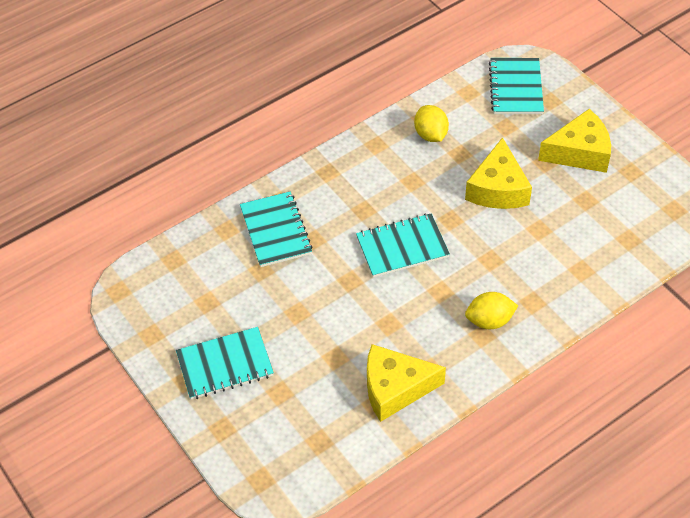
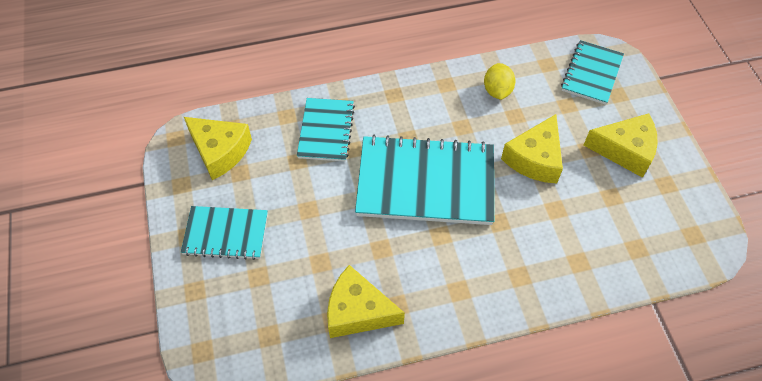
camera: 20 degrees right, 5 degrees up
turquoise notebook [356,213,450,277] -> turquoise notebook [355,135,494,225], size x1.78
yellow lemon [465,292,518,329] -> none
none -> yellow cheese [184,117,252,180]

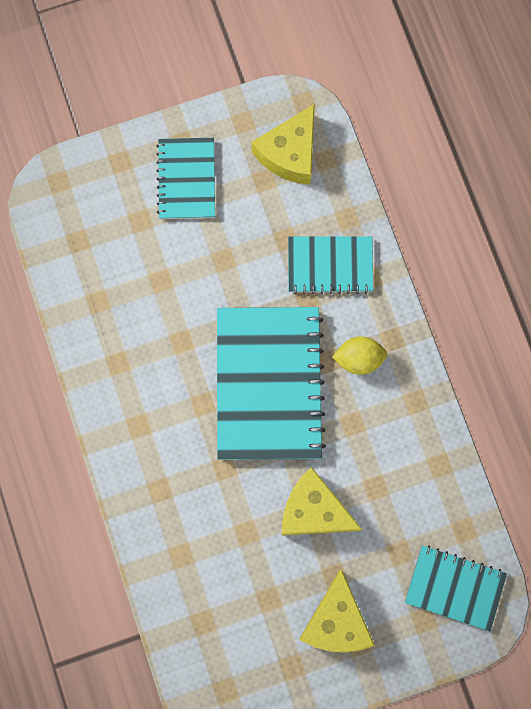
camera: 85 degrees right, 20 degrees up
yellow cheese [327,265,405,338] -> none
yellow lemon [484,63,516,100] -> yellow lemon moved to [332,336,388,375]

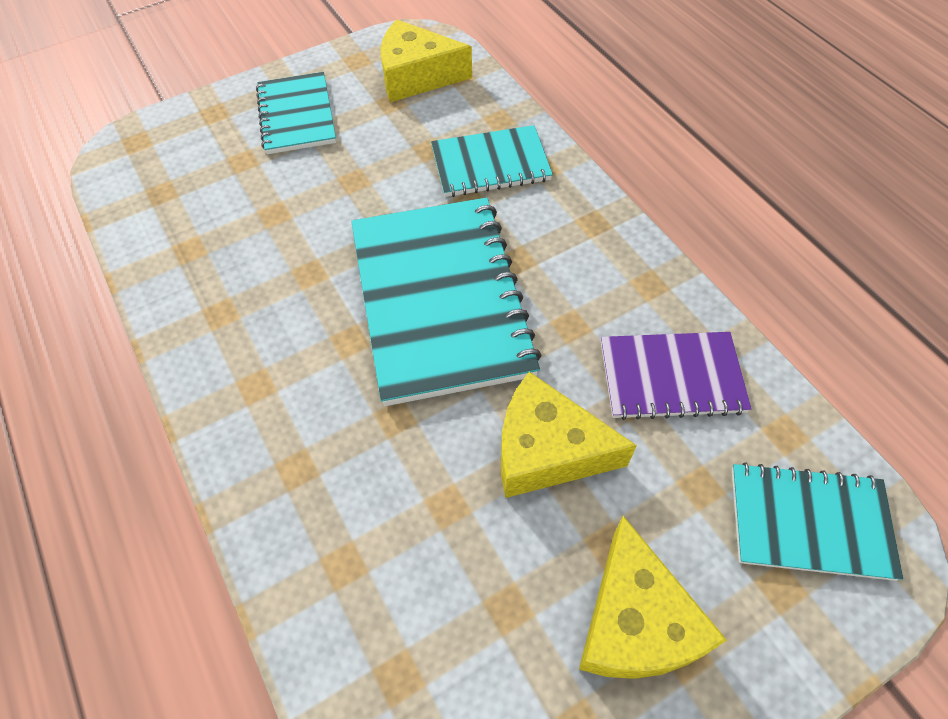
camera: 10 degrees left, 20 degrees down
yellow cheese [252,104,315,185] -> yellow cheese turned 75 degrees clockwise [381,19,472,102]
yellow lemon [332,336,388,375] -> none
none -> purple notebook [601,332,752,420]

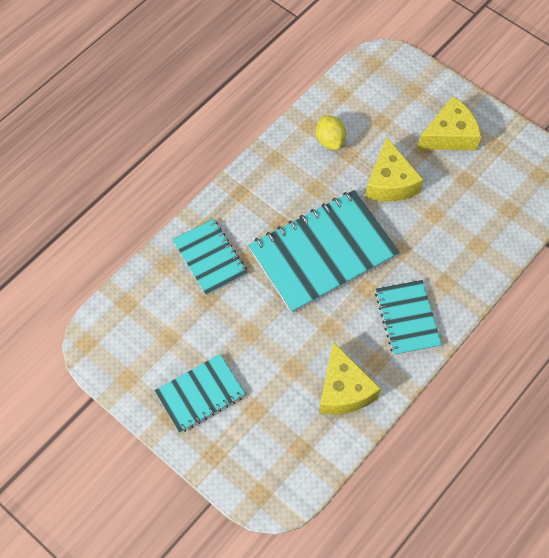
camera: 110 degrees left, 5 degrees up
yellow cheese [381,19,472,102] -> yellow cheese moved to [319,341,381,415]
purple notebook [601,332,752,420] -> yellow lemon [316,115,346,150]
turquoise notebook [732,463,903,581] -> turquoise notebook moved to [375,280,442,356]

